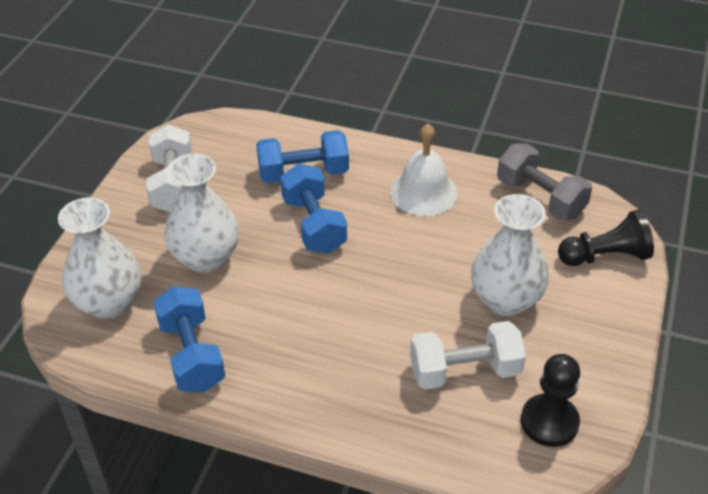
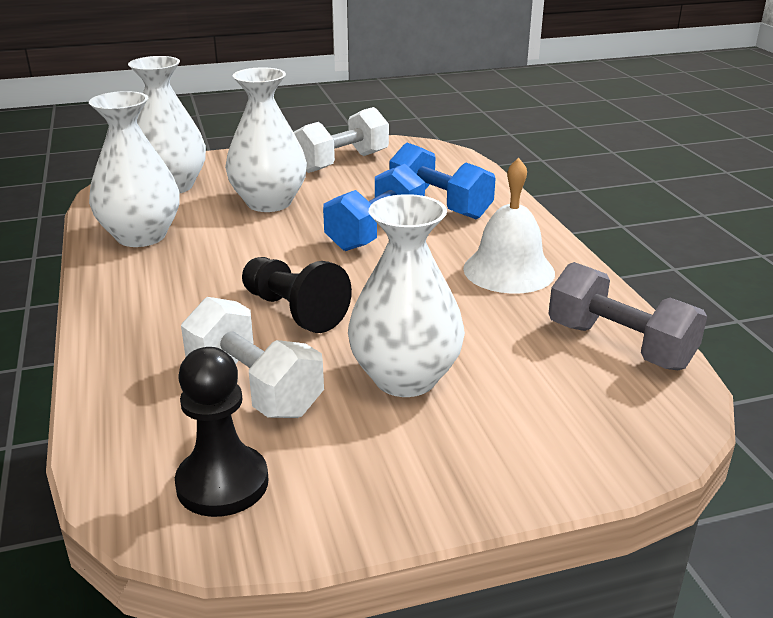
camera: 55 degrees right, 15 degrees down
blue dumbbell [153,286,225,392] -> white vase [89,91,180,247]
grey dumbbell [497,143,592,220] -> grey dumbbell turned 60 degrees counterclockwise [548,262,707,370]
black pawn [558,210,654,266] -> black pawn moved to [242,257,352,333]

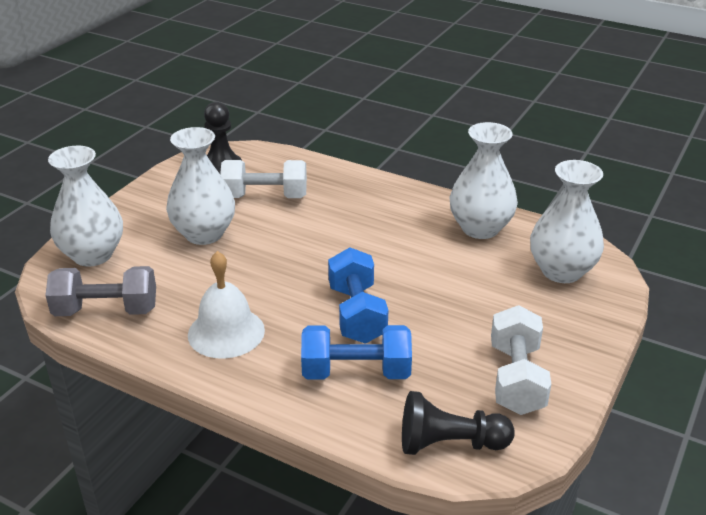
camera: 135 degrees right, 5 degrees up
white vase [225,67,307,212] -> white vase moved to [48,146,123,267]
black pawn [242,257,352,333] -> black pawn moved to [402,391,515,455]

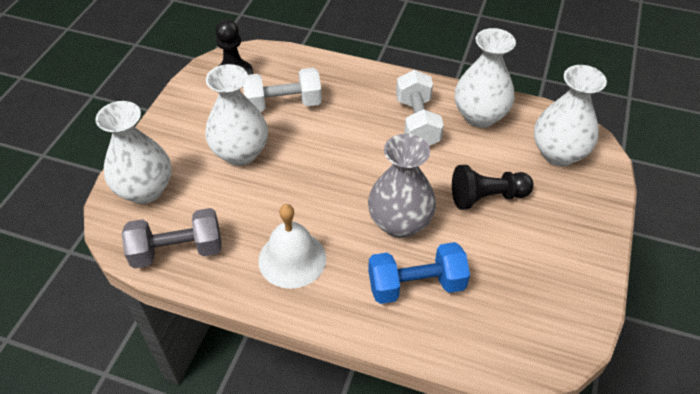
camera: 10 degrees left, 15 degrees up
blue dumbbell [328,247,388,344] -> grey vase [368,134,436,238]
black pawn [402,391,515,455] -> black pawn moved to [452,165,534,210]
white dumbbell [491,305,551,415] -> white dumbbell moved to [396,70,444,146]

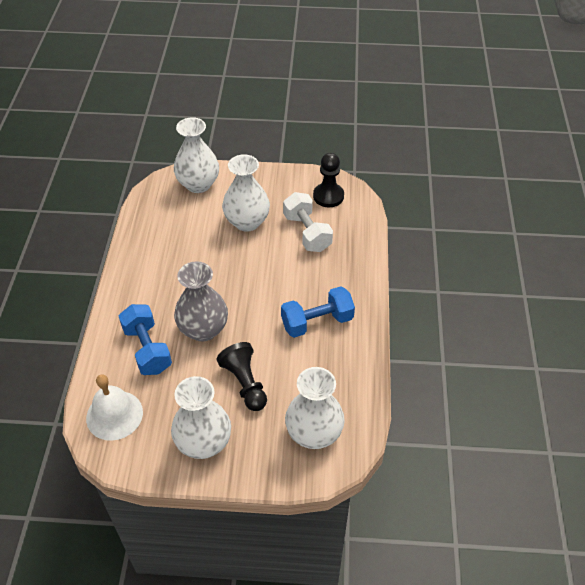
camera: 75 degrees right, 0 degrees up
grey dumbbell [122,208,221,269] -> none
white bell [258,204,326,289] -> white bell moved to [86,374,143,441]
white dumbbell [396,70,444,146] -> blue dumbbell [281,286,355,338]
white vase [455,28,516,128] -> white vase moved to [171,376,231,459]

